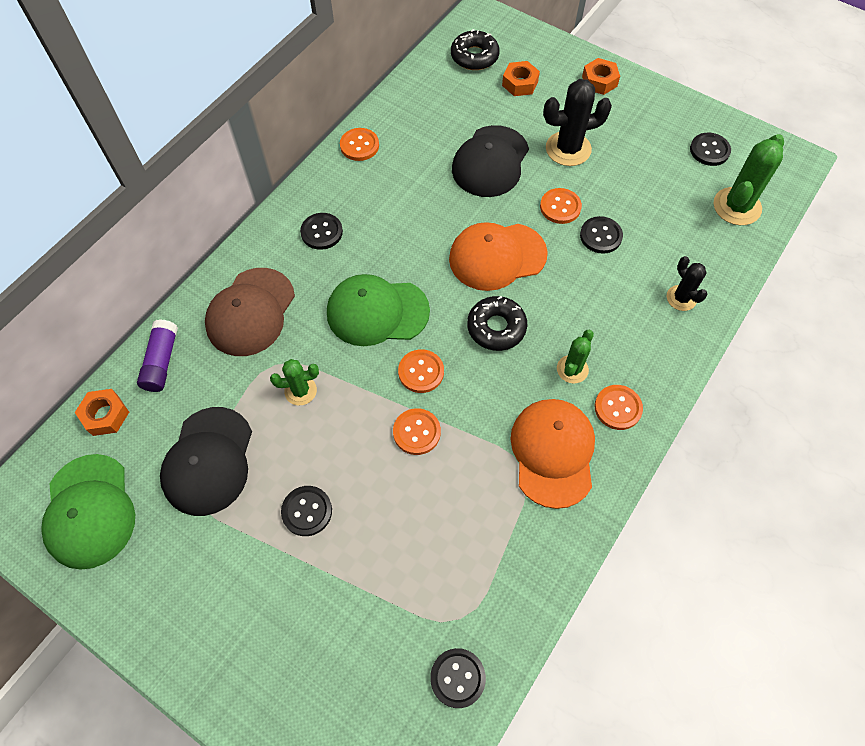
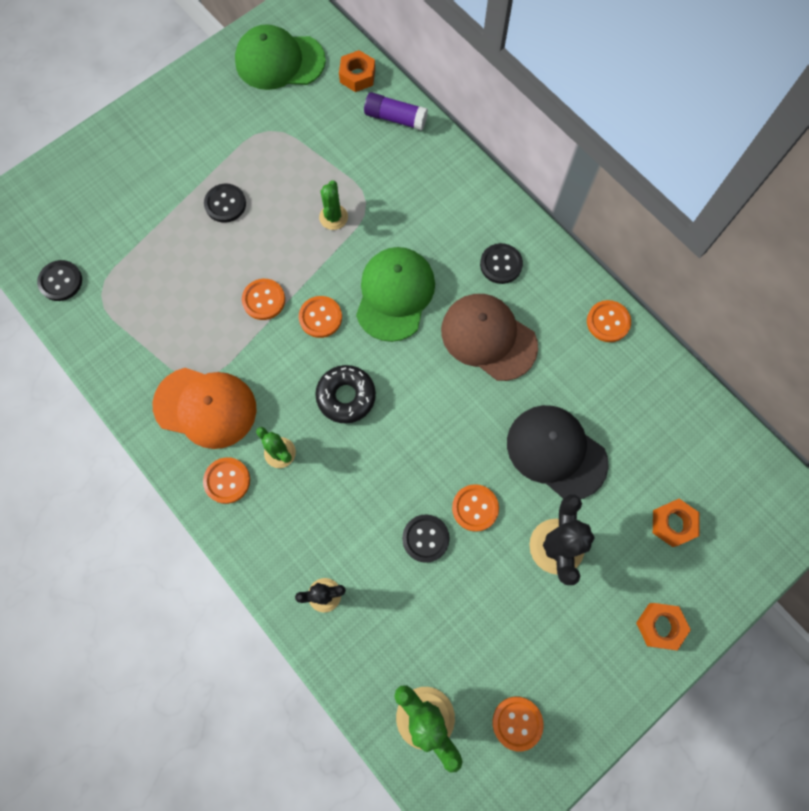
camera: 105 degrees right, 10 degrees up
black cap [160,407,252,516] -> none
brown cap [205,268,295,356] -> brown cap moved to [441,294,538,381]
orange cap [449,222,548,291] -> none
black donut [451,29,500,70] -> none
black button [690,133,731,166] -> orange button [492,696,544,751]

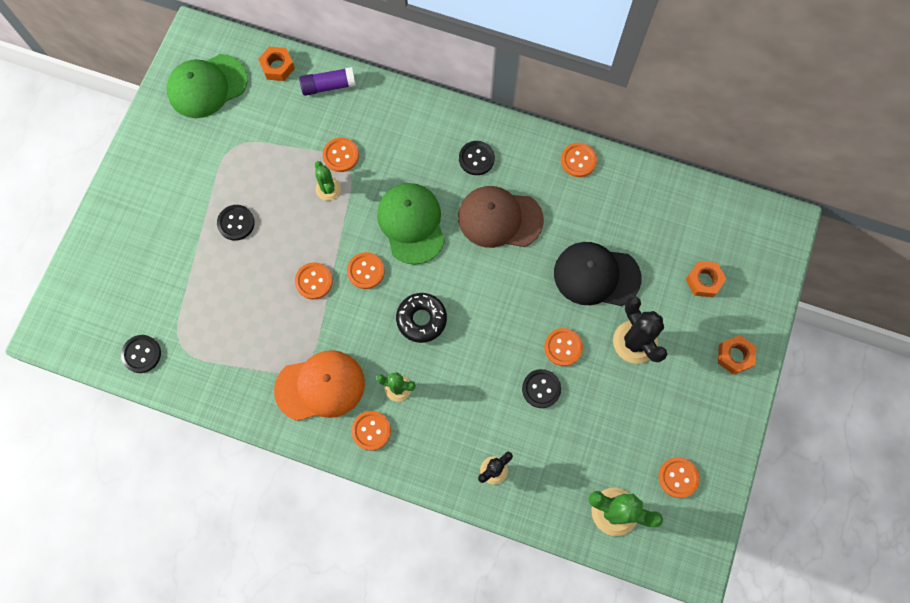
camera: 30 degrees left, 0 degrees up
none -> orange button [323,138,359,172]

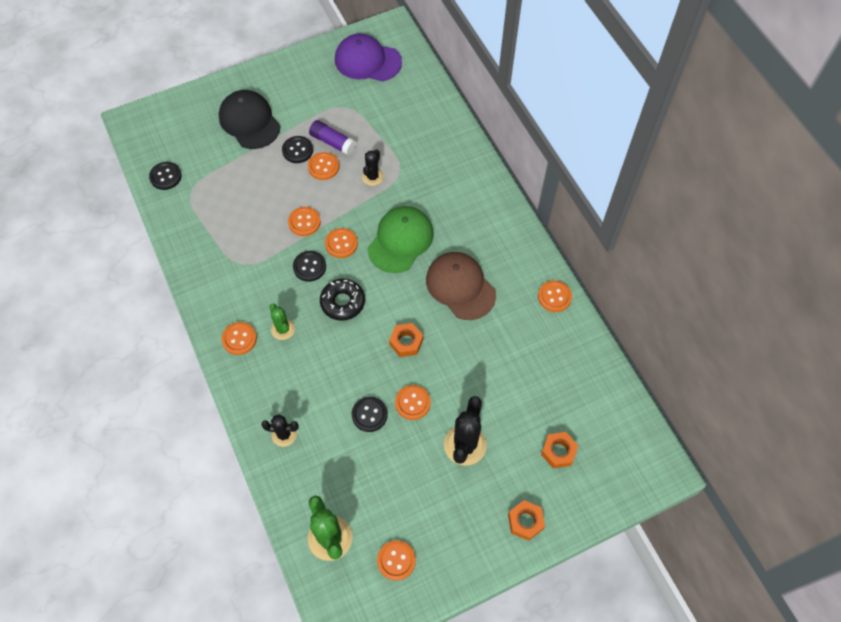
camera: 45 degrees right, 10 degrees down
green cap [167,54,248,118] -> purple cap [335,34,402,82]
orange nut [258,47,295,81] -> orange nut moved to [389,323,423,357]
orange cap [274,350,365,421] -> none
purple glue stick [299,67,356,96] -> purple glue stick moved to [309,120,356,155]
green cactus [315,161,341,201] -> black cactus [362,149,384,186]
orange button [323,138,359,172] -> orange button moved to [308,152,339,180]
black button [459,141,495,175] -> black button moved to [293,251,326,282]
black cap [554,242,642,306] -> black cap moved to [219,90,280,149]

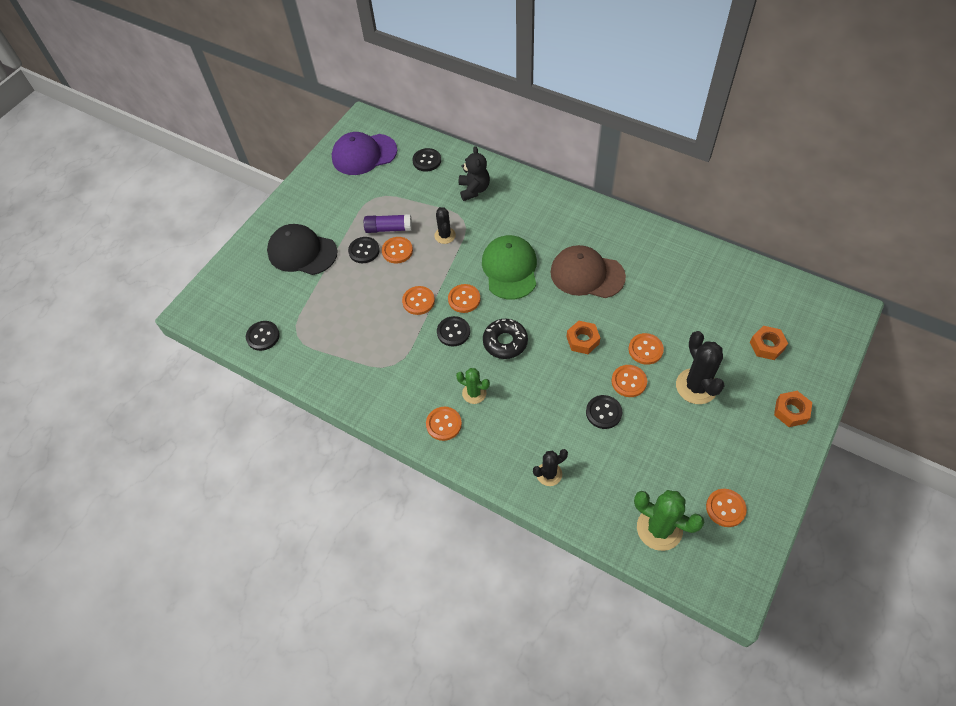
camera: 30 degrees left, 5 degrees down
orange button [538,280,572,312] -> orange button moved to [629,333,664,365]
none -> black button [412,148,441,172]
none -> black teddy bear [459,146,490,201]

